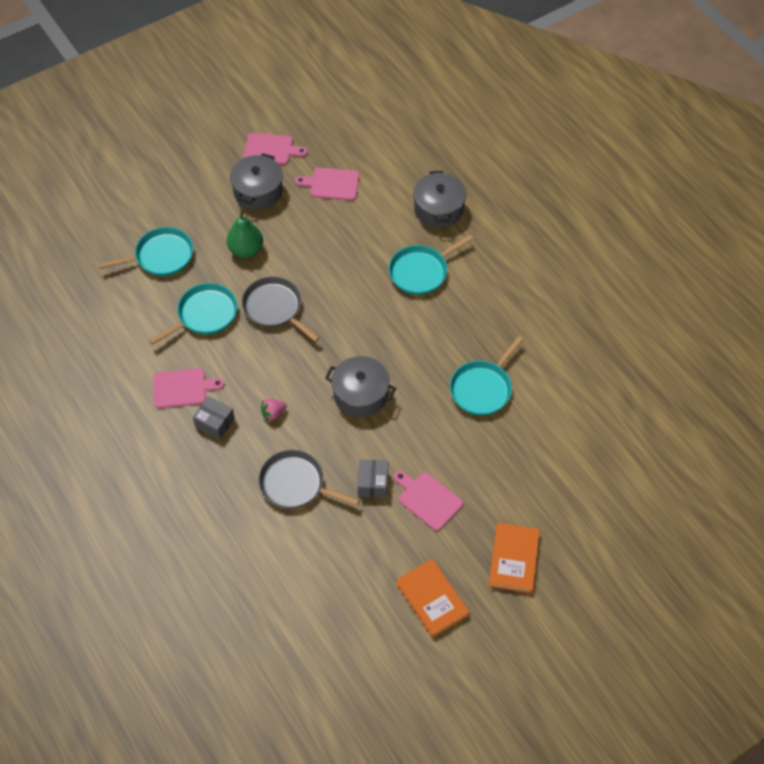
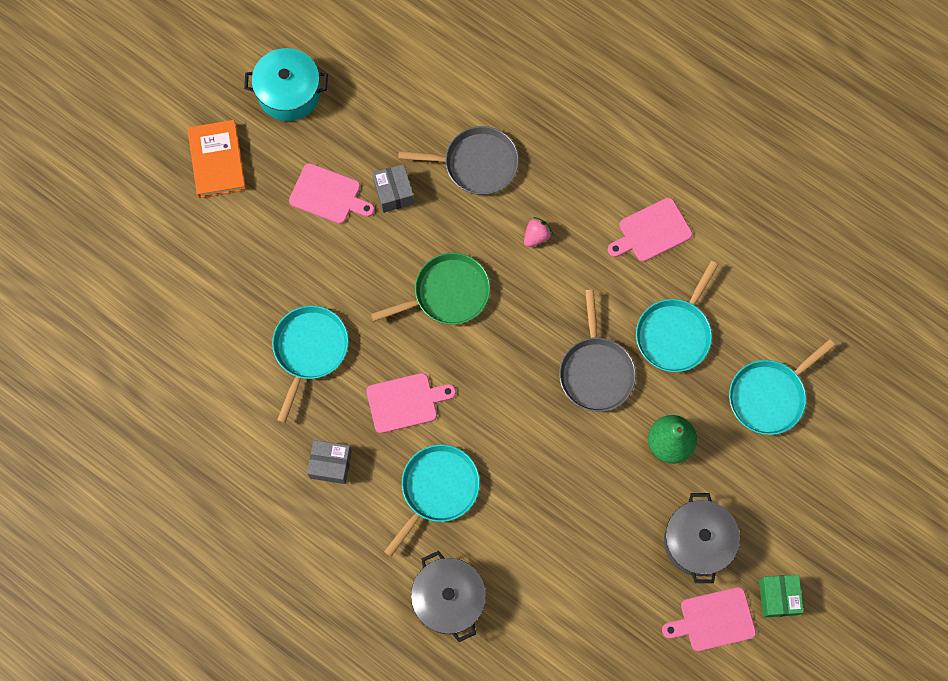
camera: 160 degrees right, 15 degrees up
grey box [193,396,235,440] -> grey box moved to [307,440,352,484]
grey pan [242,277,320,342] -> grey pan turned 60 degrees clockwise [559,290,636,412]
pink cutting board [295,168,359,200] -> pink cutting board moved to [366,373,456,433]
grey pot [325,356,396,417] -> green pan [371,253,490,325]
orange book [396,559,470,638] -> turquoise pot [244,48,328,121]
none -> green box [759,575,804,617]

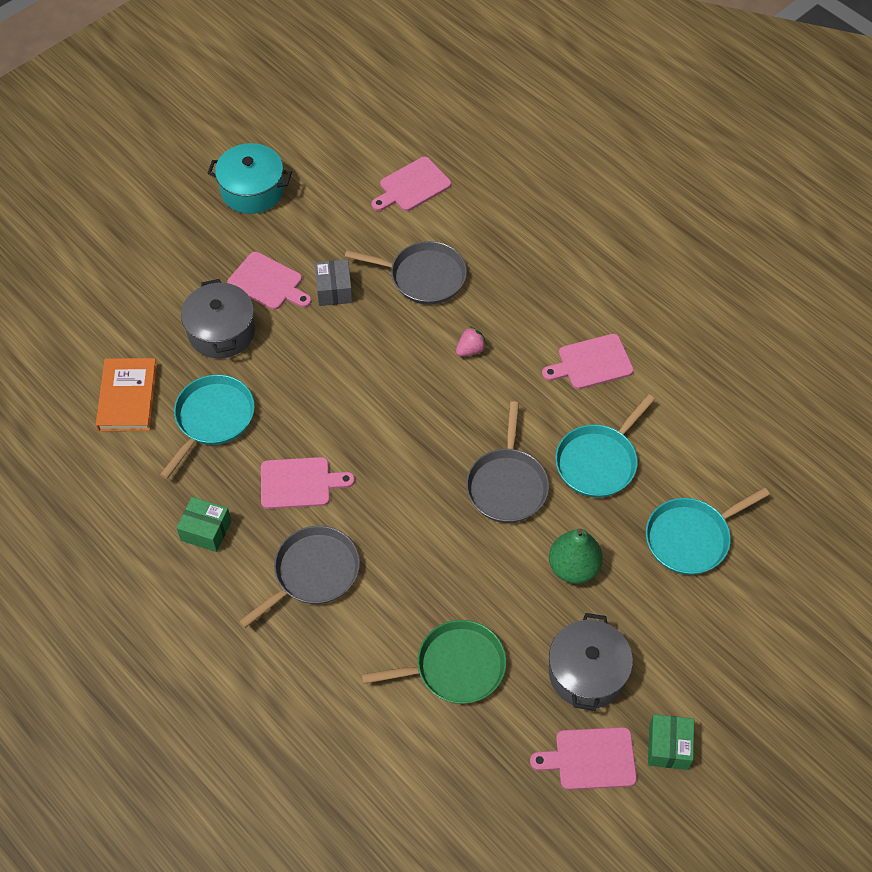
camera: 10 degrees right, 15 degrees down
orange book [188,120,246,198] -> orange book moved to [96,358,157,431]
grey box [307,440,352,484] -> green box [176,497,231,552]
green pan [371,253,490,325] -> green pan moved to [361,620,506,704]
turquoise pan [384,444,480,557] -> grey pan [239,526,360,628]
grey pot [411,551,486,642] -> grey pot moved to [181,279,255,358]
none -> pink cutting board [371,157,451,211]

